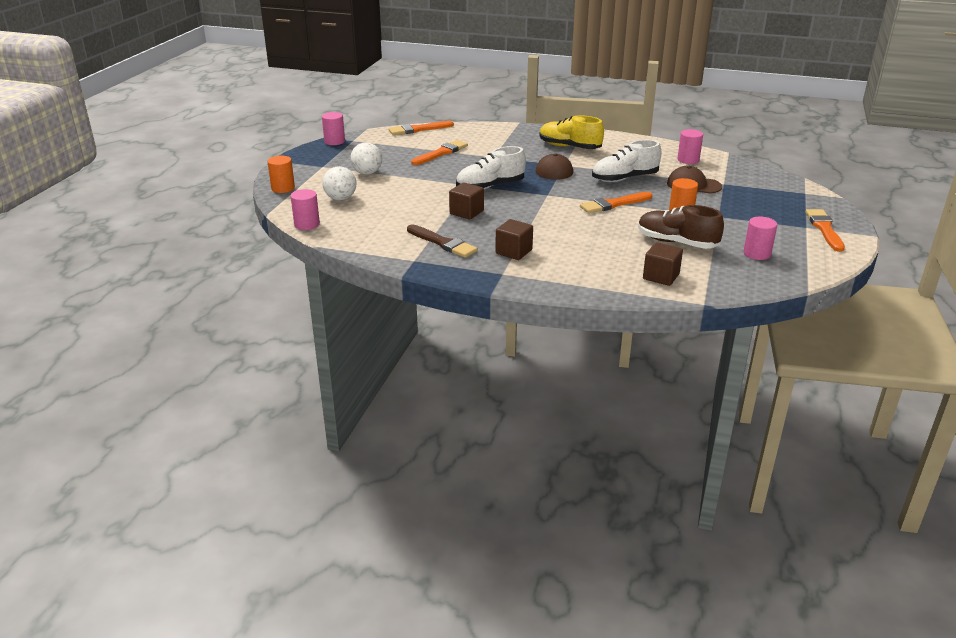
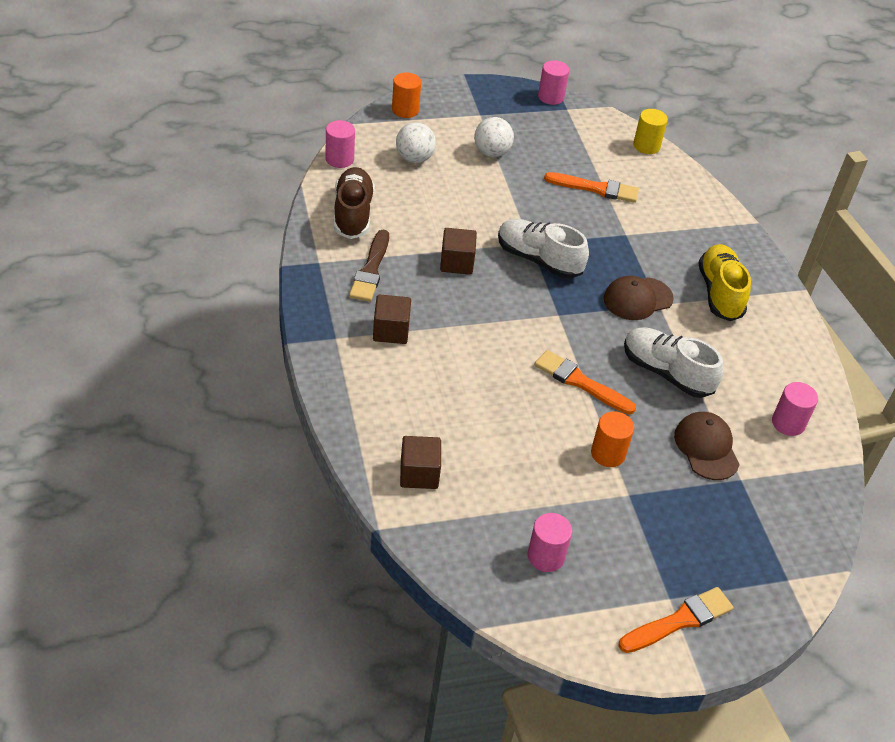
camera: 55 degrees right, 15 degrees up
orange brush [388,121,454,135] -> yellow cylinder [633,109,668,154]
brown shoe [638,205,724,249] -> brown shoe moved to [334,167,375,239]

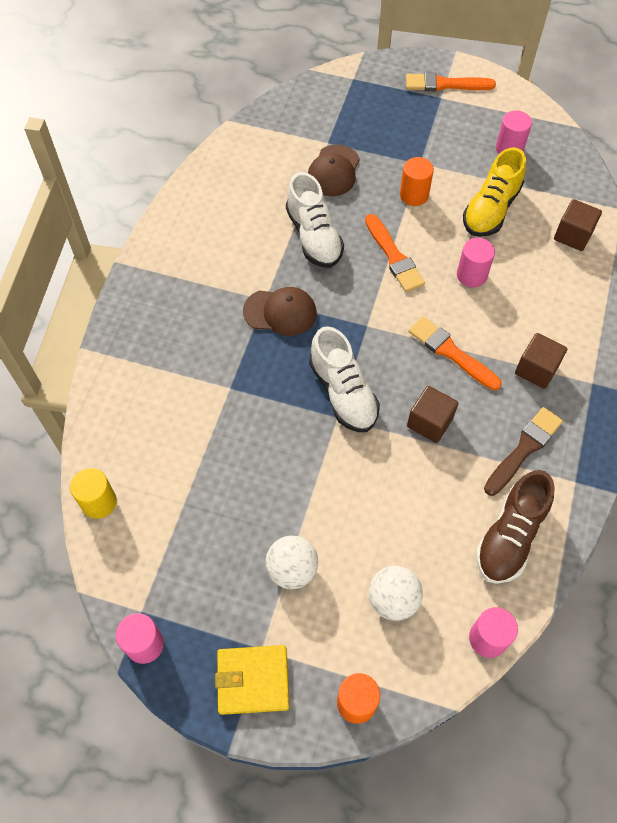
camera: 145 degrees left, 15 degrees up
orange brush [544,172,639,203] -> orange brush moved to [408,317,502,390]
yellow shoe [699,244,751,321] -> yellow shoe moved to [463,147,526,237]
pink cylinder [772,382,818,436] -> pink cylinder moved to [457,238,495,287]
none -> yellow wallet [215,645,289,715]

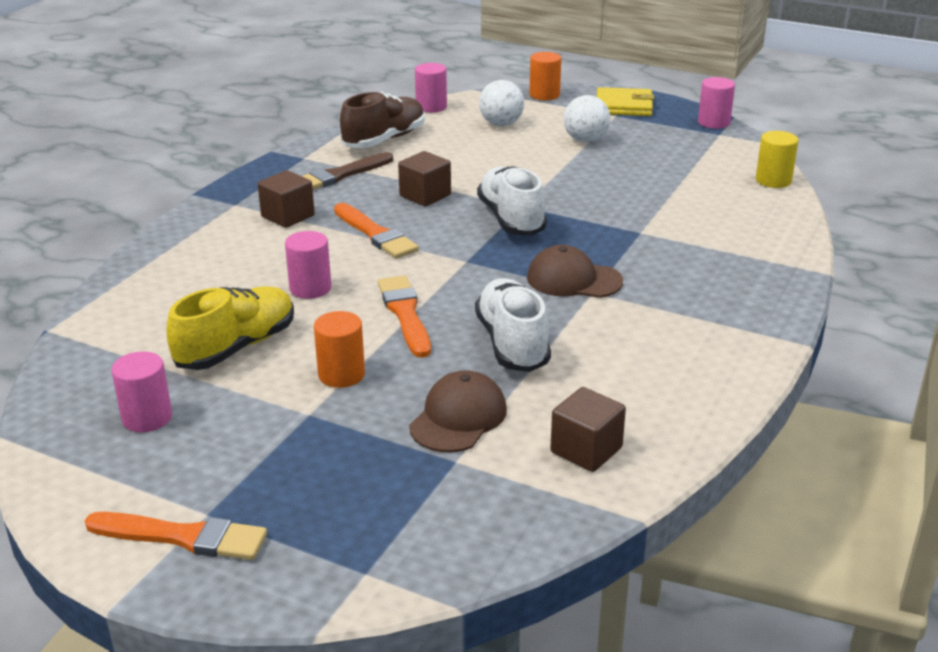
camera: 170 degrees left, 30 degrees down
brown cube [554,199,602,251] -> brown cube moved to [550,387,626,472]

